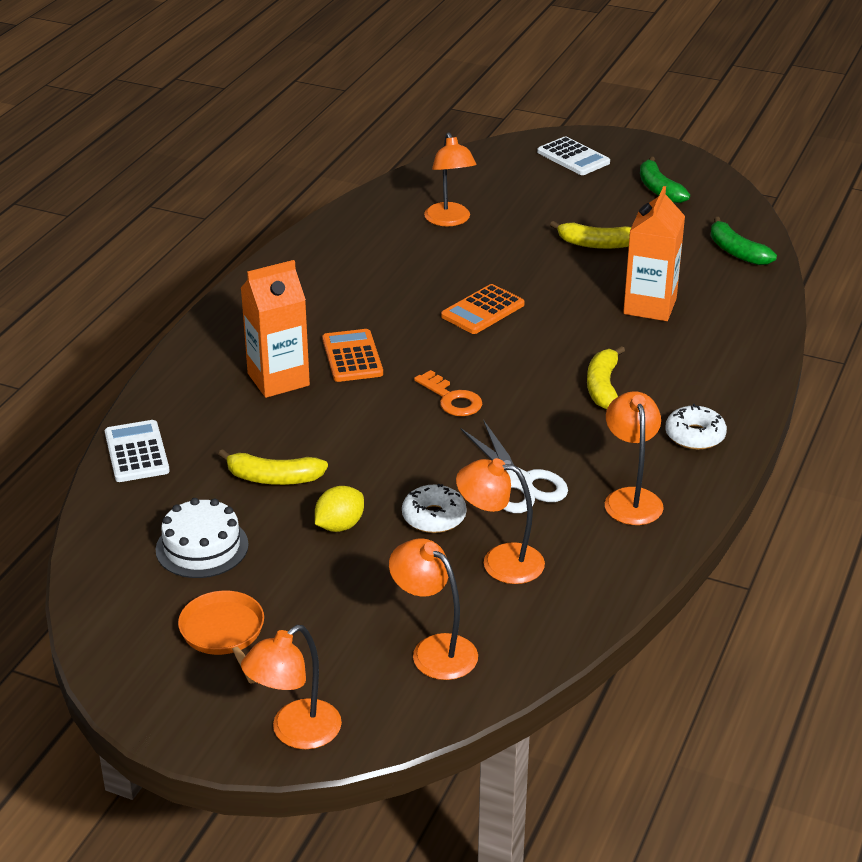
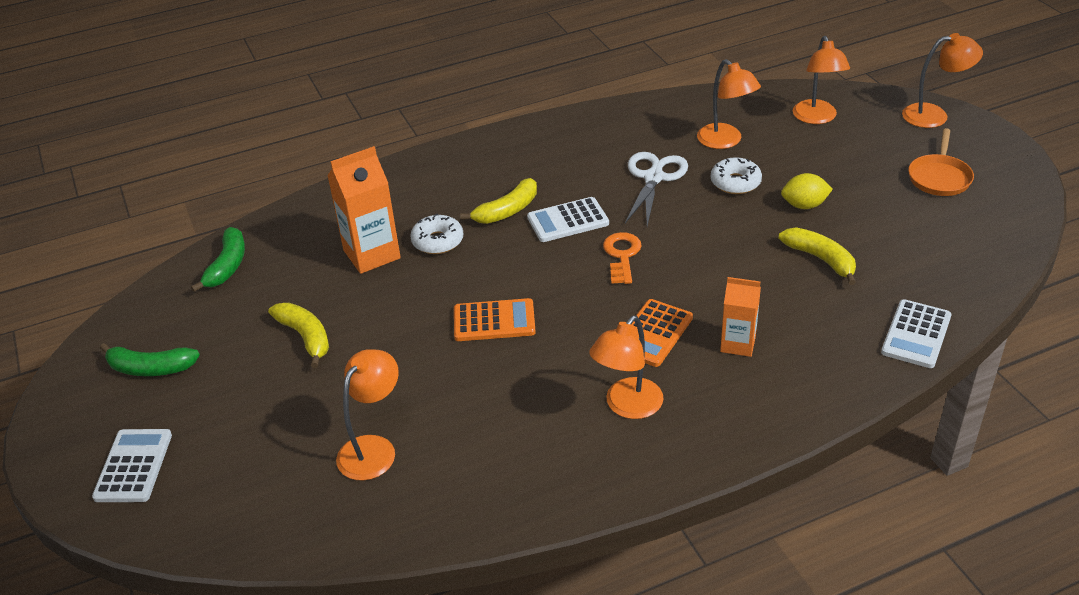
camera: 135 degrees left, 5 degrees up
white cake [156,498,249,578] -> none
orange carton [241,260,310,398] -> orange carton [720,277,761,357], size x0.63
orange lamp [605,391,664,525] -> orange lamp moved to [589,316,664,419]
green banana [640,157,690,203] -> green banana turned 75 degrees clockwise [100,343,200,376]
white donut [665,404,727,450] -> white donut moved to [410,214,463,254]
none -> white calculator [527,197,609,242]

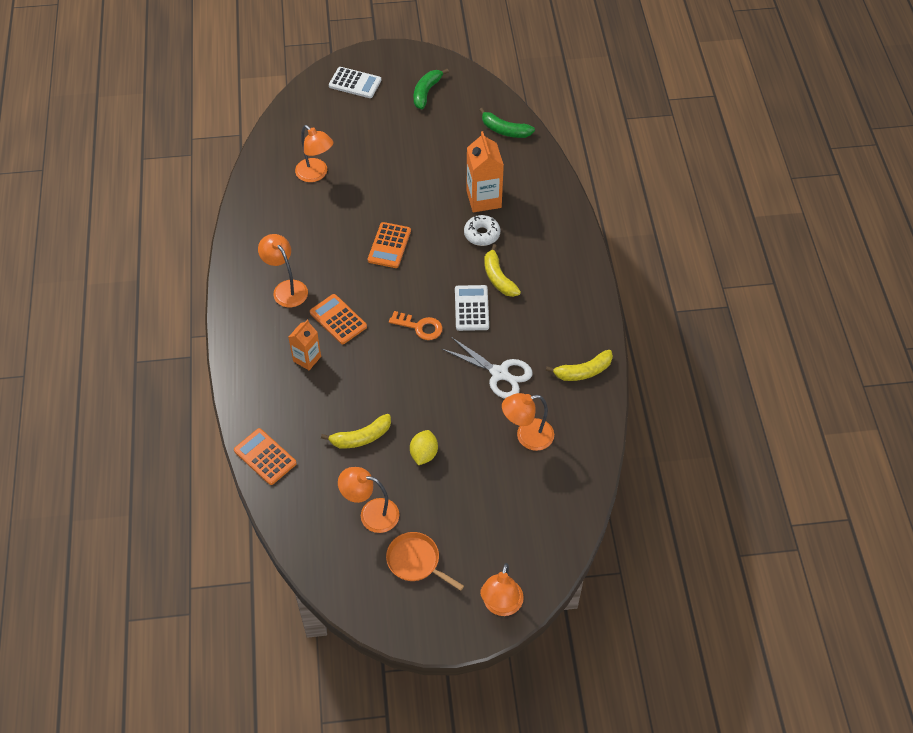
camera: 105 degrees right, 15 degrees up
yellow banana [268,303,329,368] -> yellow banana moved to [546,350,613,381]
white donut [711,157,762,194] -> none
orange lamp [792,36,850,124] -> orange lamp moved to [338,467,399,533]
white calculator [881,299,952,368] -> orange calculator [234,428,297,485]

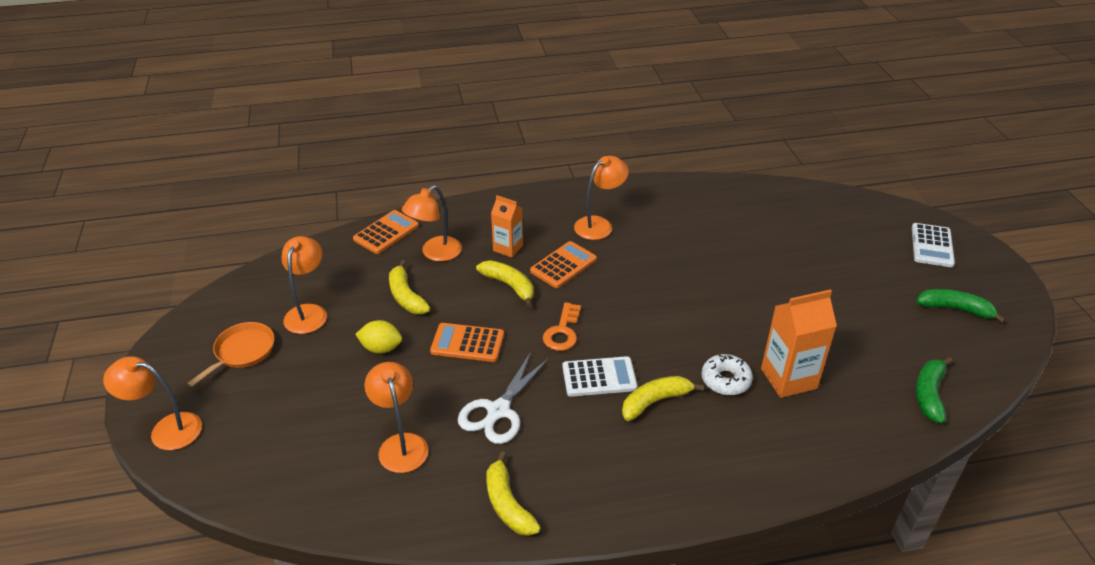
camera: 85 degrees right, 15 degrees down
orange lamp [295,125,333,182] -> orange lamp moved to [402,185,462,261]
orange calculator [368,222,411,268] -> orange calculator moved to [430,323,504,362]
none -> yellow banana [476,260,534,307]

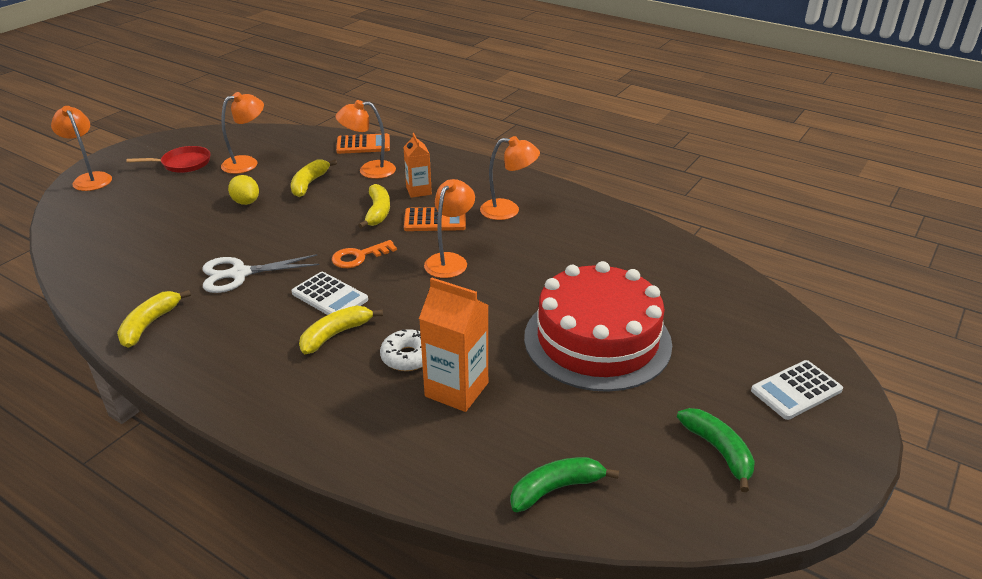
camera: 45 degrees right, 5 degrees down
orange pan [187,322,275,387] -> red pan [126,146,210,173]
orange lamp [364,362,429,473] -> orange lamp moved to [424,179,475,278]
orange calculator [430,323,504,362] -> none
yellow banana [622,376,704,421] -> yellow banana turned 60 degrees counterclockwise [299,306,383,354]
none -> red cake [524,261,672,392]

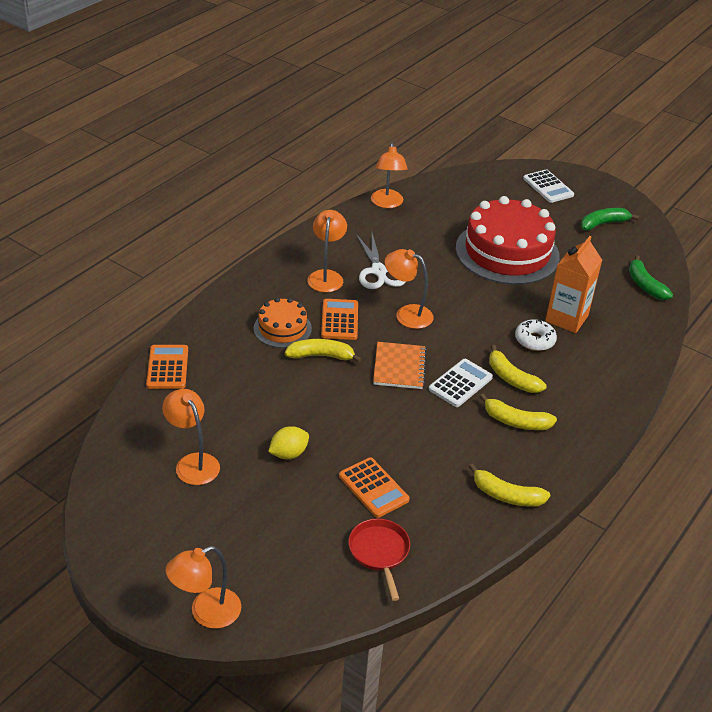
camera: 90 degrees left, 5 degrees up
red pan [126,146,210,173] -> red pan moved to [348,519,410,601]
white scissors [202,254,320,293] -> white scissors moved to [356,233,405,289]
yellow banana [291,159,337,197] -> yellow banana moved to [479,394,557,430]
orange key [332,240,397,268] -> orange notebook [373,342,427,389]
orange lamp [336,100,396,179] -> orange lamp moved to [371,143,407,208]
orange carton [403,133,432,198] -> orange cake [253,298,312,348]
none -> orange calculator [339,457,410,518]

